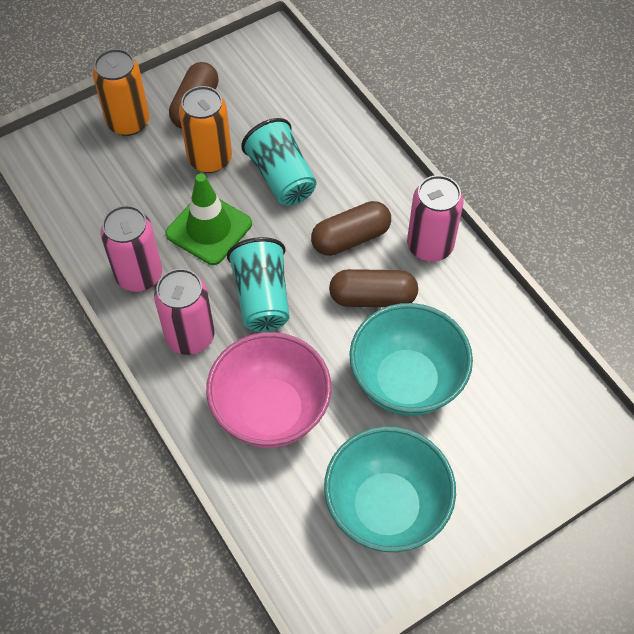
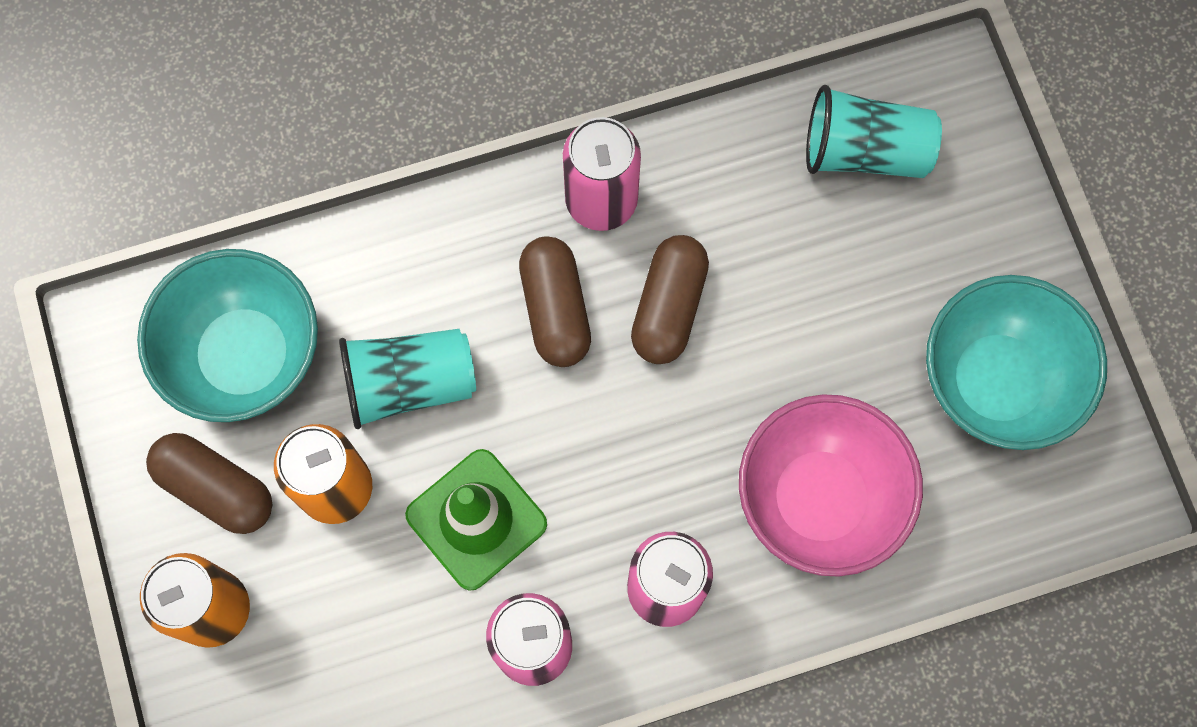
camera: 75 degrees left, 15 degrees up
turquoise cup [227,237,289,332] -> turquoise cup moved to [806,85,942,178]
turquoise bowl [349,303,473,416] -> turquoise bowl moved to [137,249,318,422]

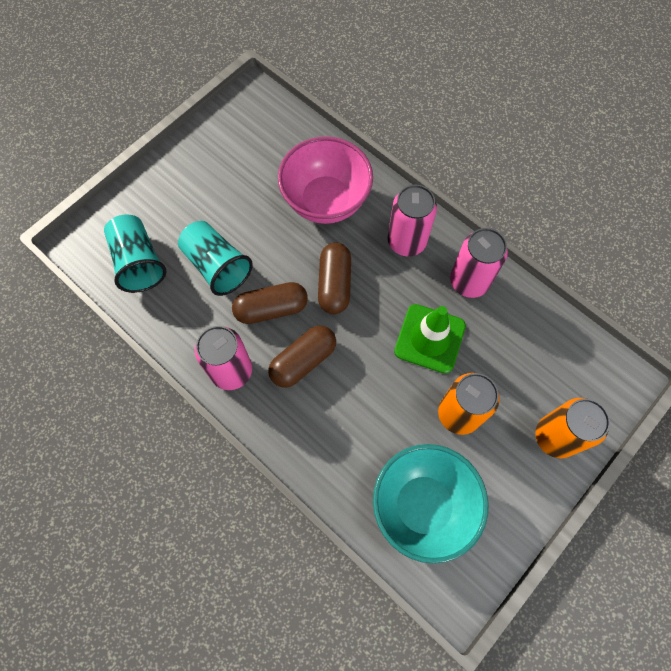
camera: 120 degrees left, 5 degrees down
brown capsule [146,433,273,534] -> brown capsule moved to [318,243,351,314]
turquoise cup [339,329,476,429] -> turquoise cup moved to [178,221,253,296]
turquoise bowl [926,275,1107,450] -> none

